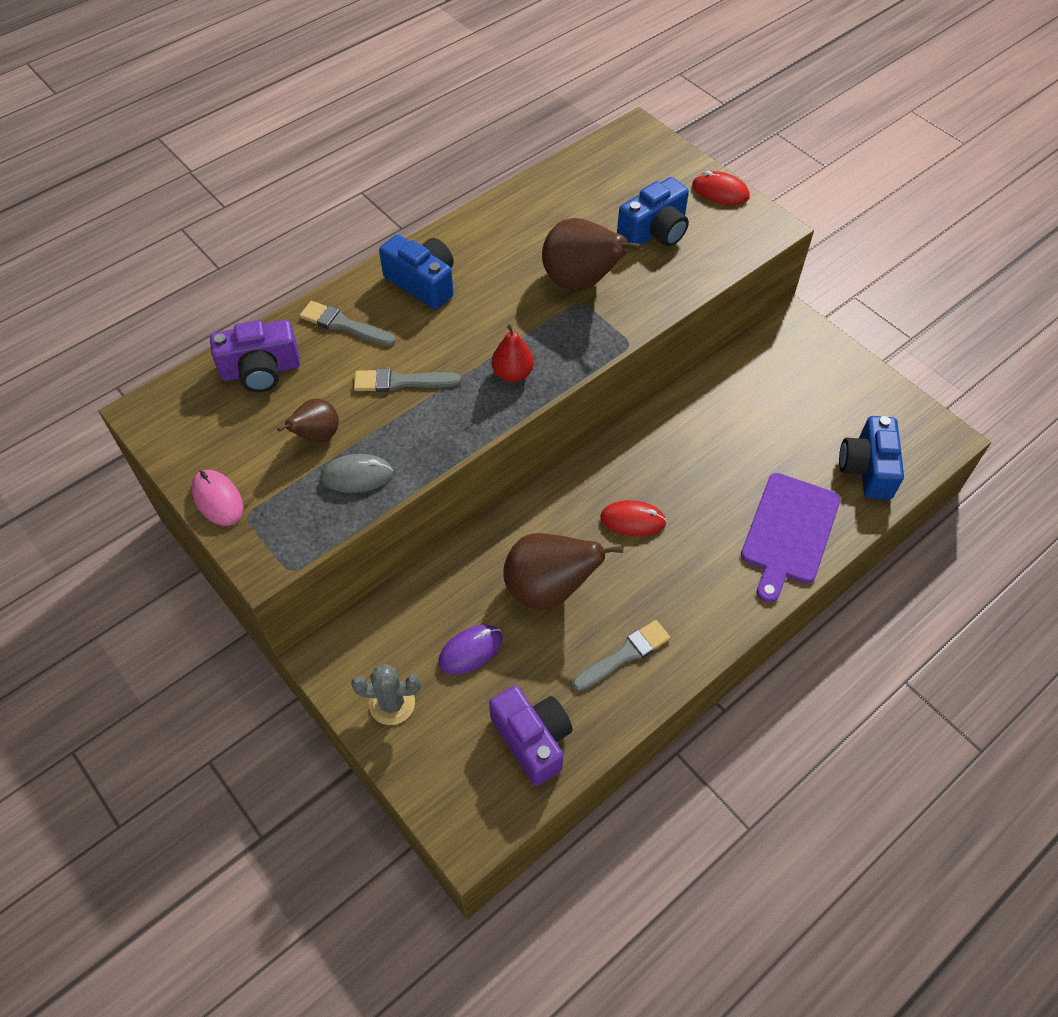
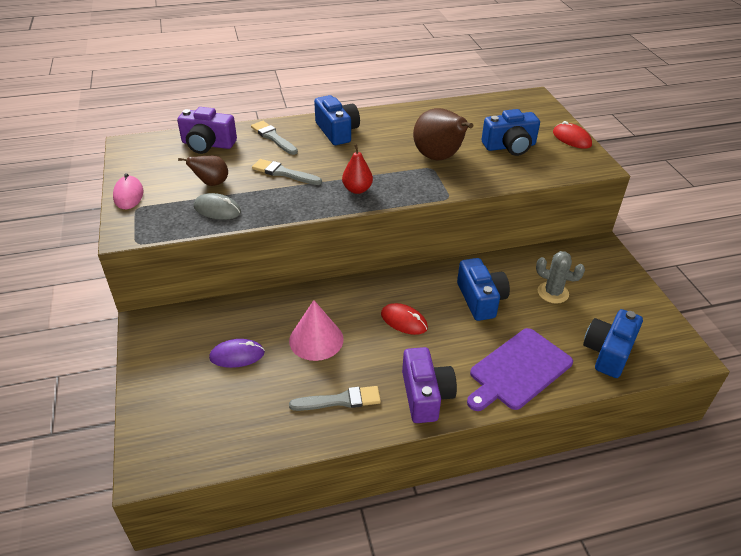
camera: 25 degrees right, 15 degrees down
grey cactus [351,664,421,725] -> grey cactus moved to [536,251,585,304]
purple camera [489,686,573,786] -> purple camera moved to [402,347,457,423]
brown pear [503,533,623,610] -> pink cone [289,300,344,361]
none -> blue camera [457,258,510,321]

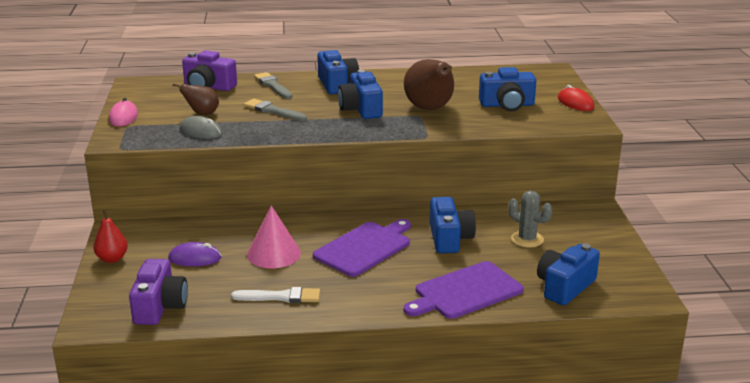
camera: 10 degrees right, 15 degrees down
grey brush [289,386,381,411] -> white brush [231,287,320,303]
red pear [342,144,373,194] -> red pear moved to [93,210,128,263]
red mouse [381,303,428,335] -> purple cutting board [313,219,411,277]
purple camera [402,347,457,423] -> purple camera moved to [129,259,188,325]
none -> blue camera [338,70,383,119]

